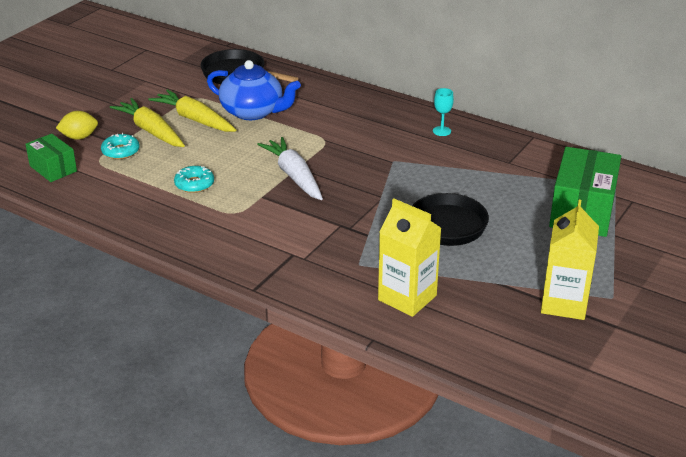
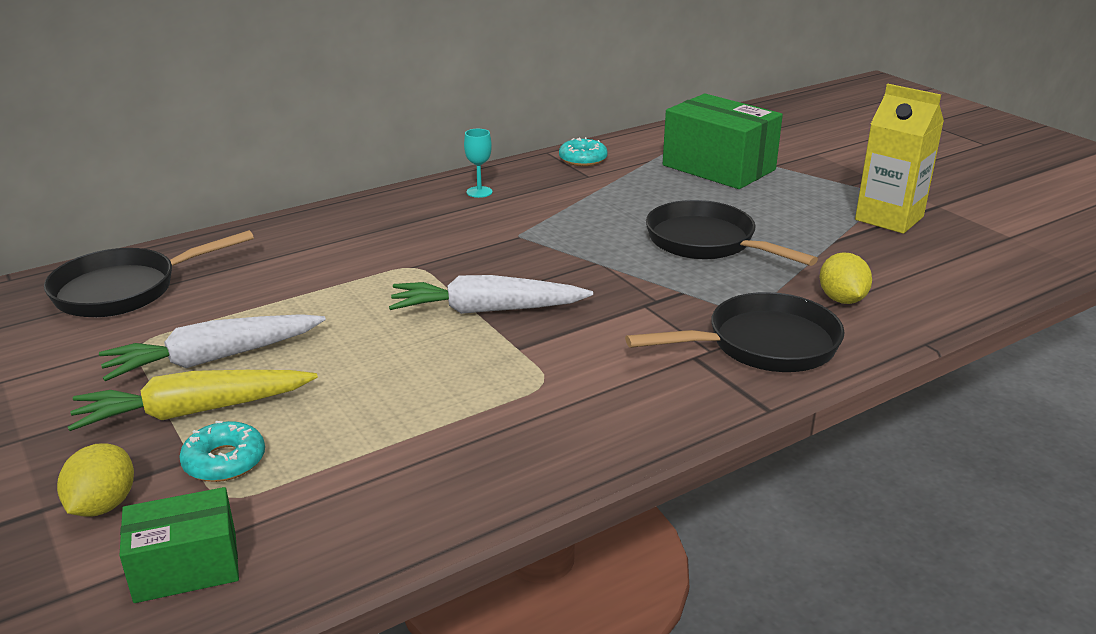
camera: 65 degrees left, 5 degrees down
yellow carrot [148,89,236,132] -> white carrot [99,314,326,381]
turquoise donut [174,166,214,193] -> turquoise donut moved to [559,137,608,166]
blue teapot [207,60,301,120] -> none
yellow carton [378,199,441,317] -> yellow lemon [820,252,872,304]
none -> black pan [625,292,845,372]

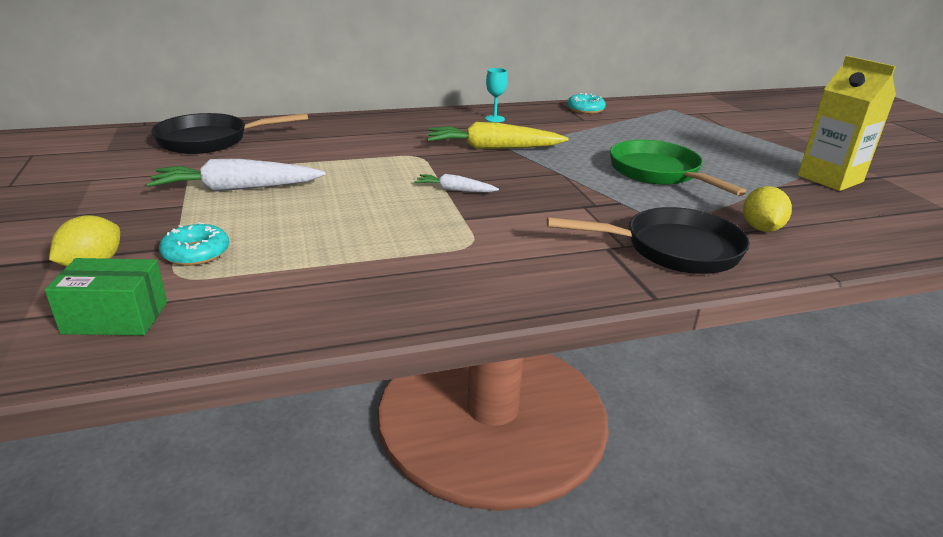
camera: 15 degrees right, 0 degrees up
yellow carrot [68,370,318,431] -> yellow carrot moved to [427,122,569,149]
white carrot [389,275,593,314] -> white carrot [414,174,499,192], size x0.52
black pan [646,200,818,266] -> green pan [610,140,747,196]
green box [663,94,783,189] -> none

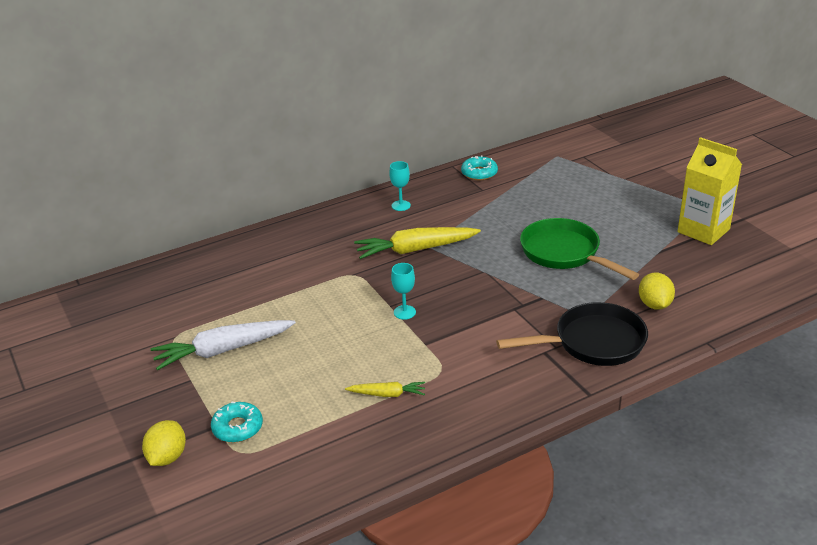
camera: 10 degrees left, 5 degrees up
green box [45,258,167,335] -> none
black pan [151,113,308,154] -> none
white carrot [414,174,499,192] -> turquoise goblet [391,263,416,320]
none -> yellow carrot [345,382,425,397]

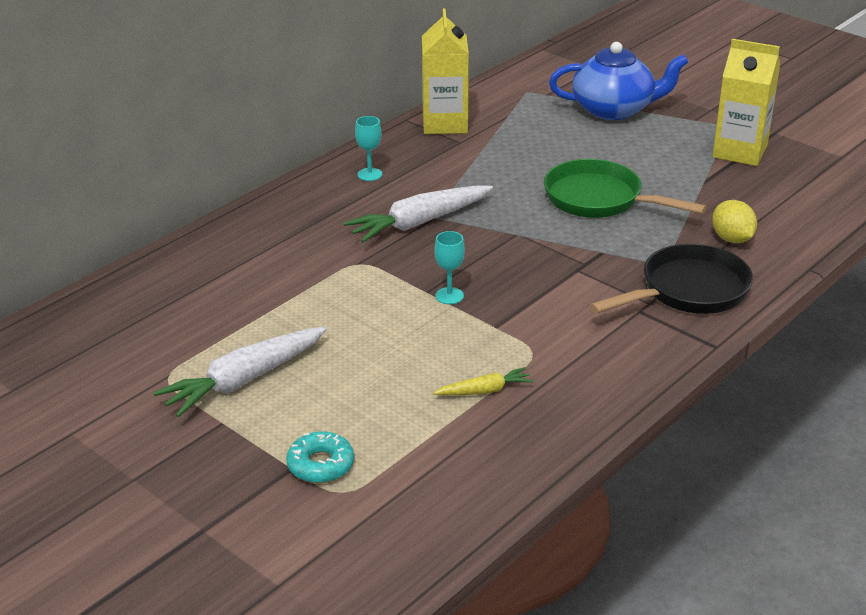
camera: 20 degrees left, 0 degrees up
yellow lemon [142,420,186,466] -> none
yellow carrot [354,227,481,259] -> white carrot [344,185,493,242]
turquoise donut [461,155,498,180] -> yellow carton [422,9,469,134]
none -> blue teapot [549,42,689,120]

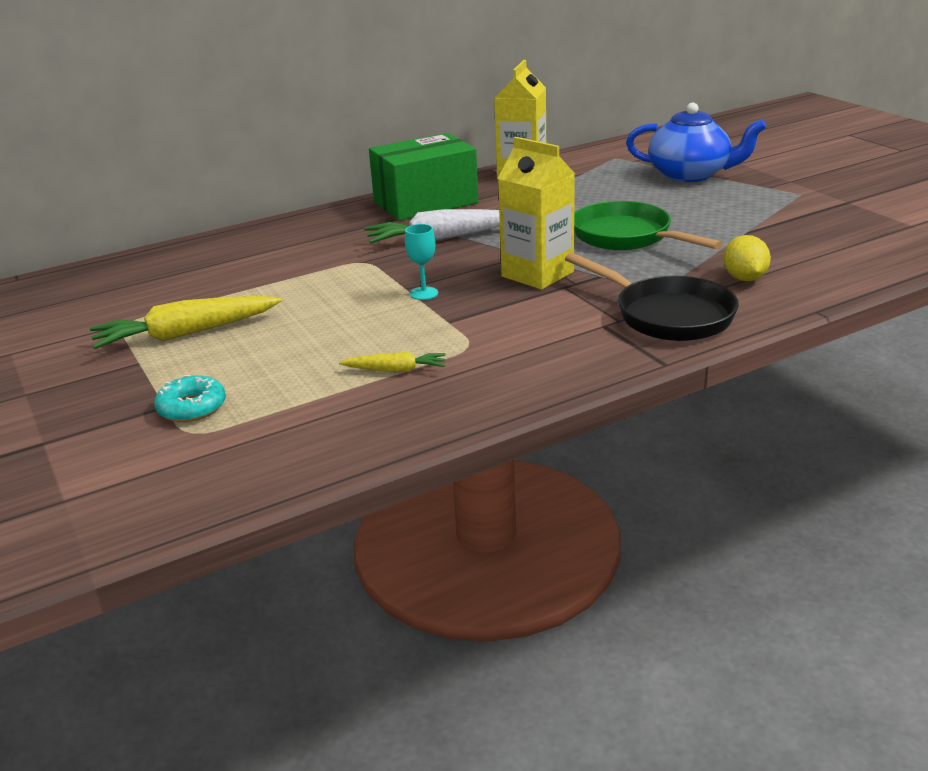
camera: 20 degrees right, 5 degrees down
white carrot [153,326,327,417] -> yellow carrot [90,296,282,349]
turquoise goblet [355,116,382,181] -> green box [369,133,479,221]
black pan [589,243,753,314] -> black pan turned 60 degrees clockwise [565,253,739,341]
yellow carton [713,39,780,166] -> yellow carton moved to [498,137,575,289]

